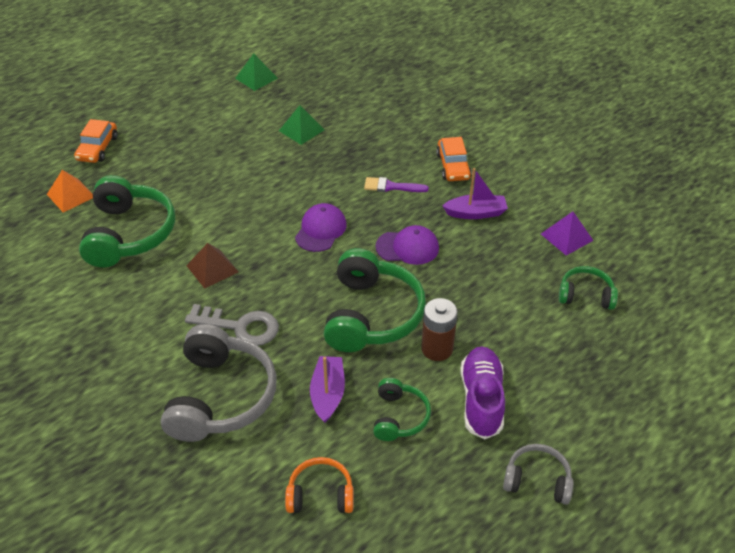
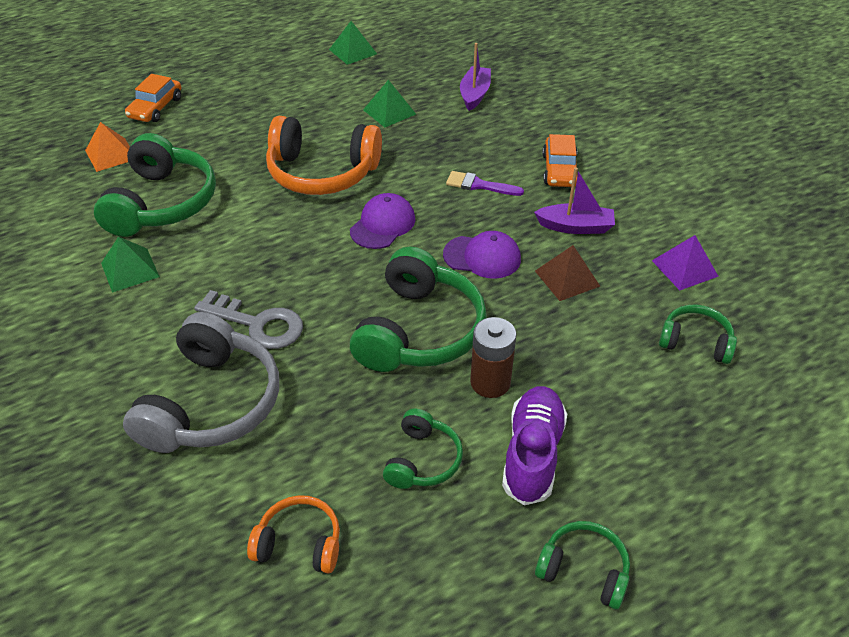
camera: 10 degrees right, 0 degrees up
brown pyramid [186,243,238,289] -> brown pyramid moved to [535,245,600,301]
purple boat [310,356,345,423] -> purple boat moved to [460,43,491,111]
grey headphones [503,444,573,505] -> green headphones [535,521,630,609]
none -> green pyramid [101,236,160,293]
none -> orange headphones [266,116,382,195]

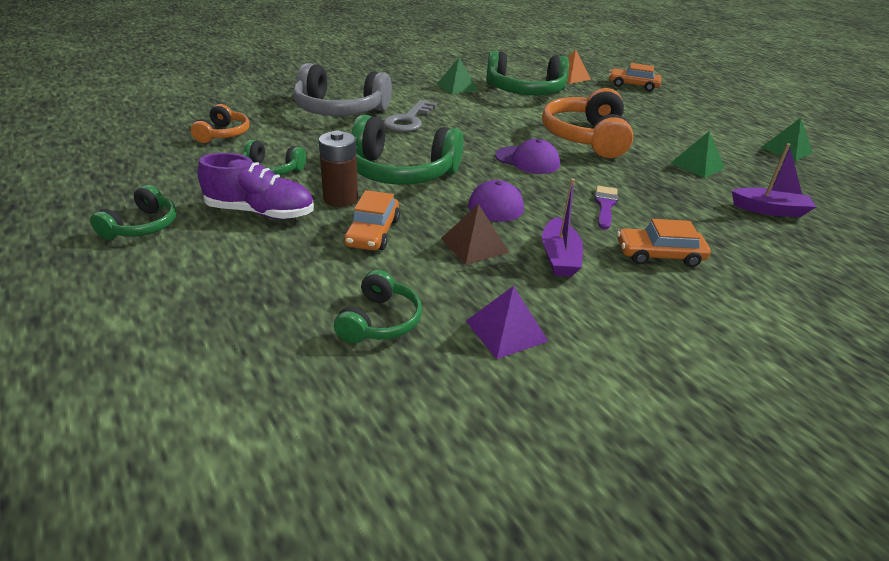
camera: 85 degrees right, 10 degrees down
none -> orange car [344,190,400,251]

